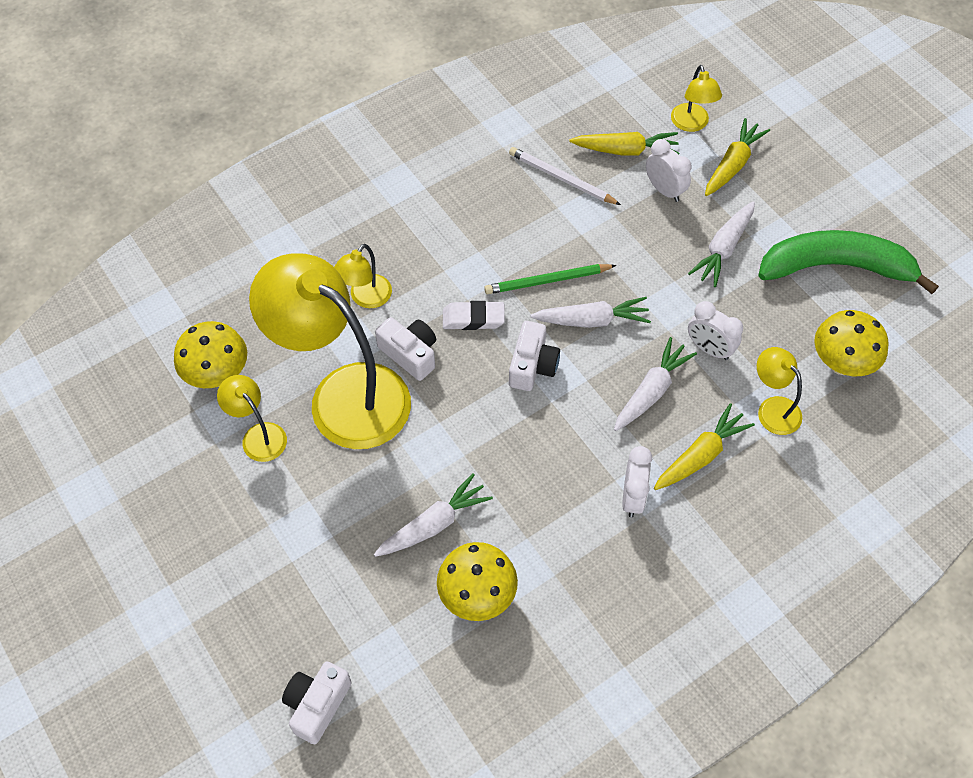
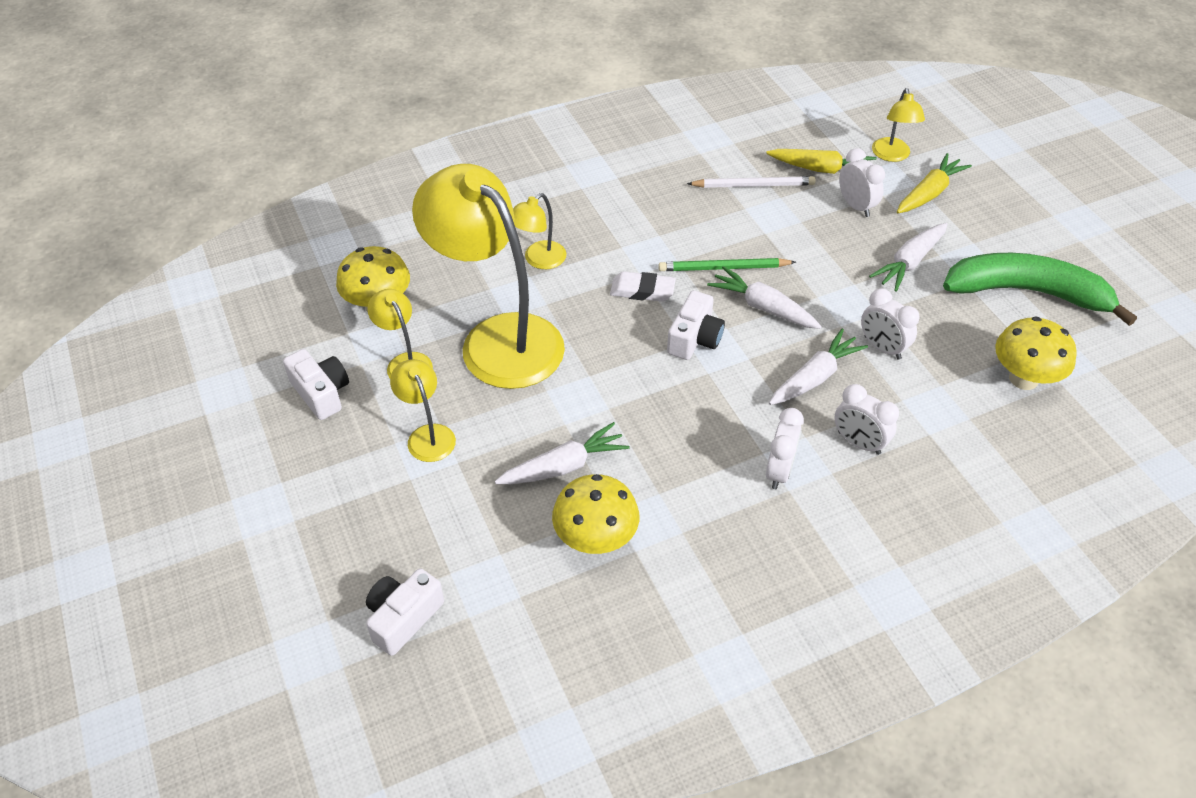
camera: 10 degrees right, 10 degrees down
white camera [375,317,436,381] -> white camera moved to [283,349,349,420]
white pencil [509,147,621,205] -> white pencil turned 135 degrees clockwise [687,176,816,188]
white carrot [530,297,651,328] -> white carrot turned 150 degrees counterclockwise [707,266,822,329]
yellow carrot [654,403,755,490] -> white clock [834,384,899,455]
yellow lamp [757,347,802,435] -> yellow lamp moved to [390,359,456,462]

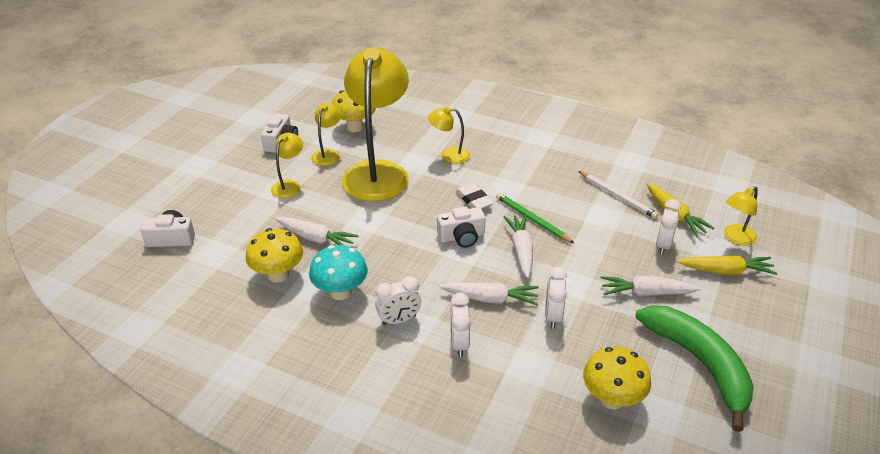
camera: 50 degrees right, 10 degrees down
none -> turquoise mushroom [309,245,368,300]

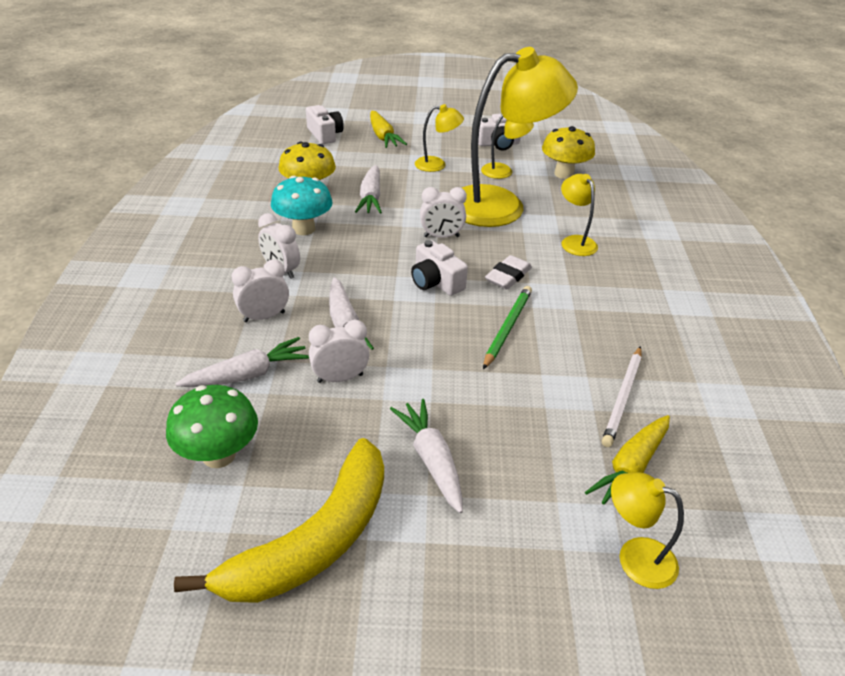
camera: 65 degrees right, 0 degrees up
white carrot [503,215,533,278] -> white carrot moved to [175,337,309,387]
yellow mushroom [583,347,651,409] -> green mushroom [166,385,258,468]
green banana [636,305,754,432] -> yellow banana [174,438,384,603]
white clock [656,199,681,255] -> white clock moved to [420,187,467,238]
yellow carrot [678,255,778,275] -> yellow carrot moved to [370,111,407,148]

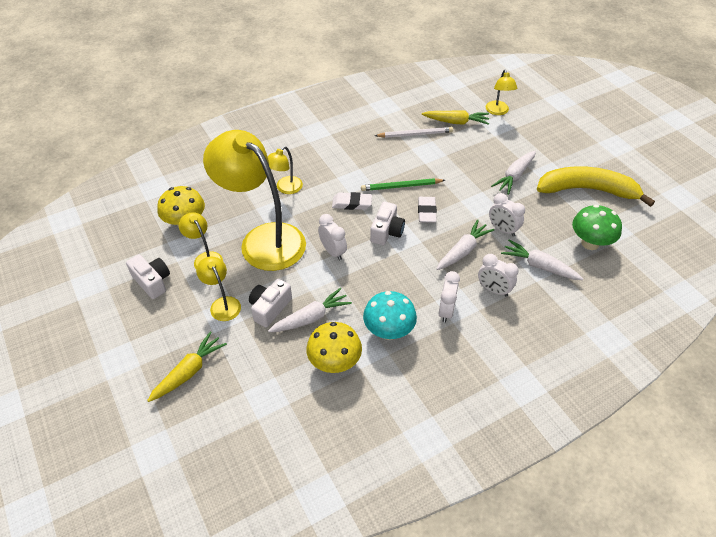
camera: 120 degrees left, 10 degrees up
white camera [306,105,344,144] -> white camera moved to [249,279,292,327]
none -> white eraser [418,197,437,223]

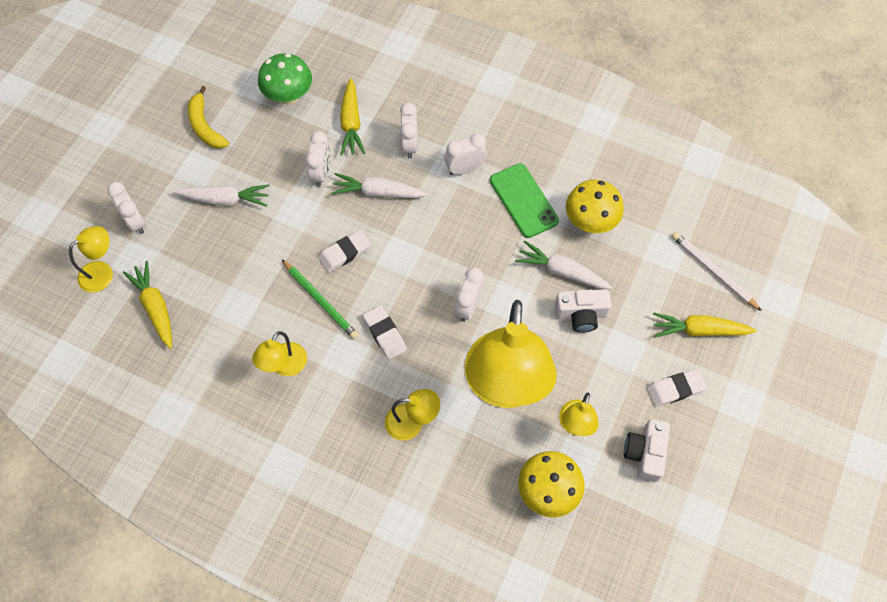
camera: 125 degrees left, 15 degrees up
yellow lamp [196,256,241,321] -> yellow lamp moved to [252,331,307,376]
turquoise mushroom [363,291,417,340] -> green phone [490,163,559,238]
white camera [370,202,405,245] -> none
white pencil [375,127,453,138] -> white pencil moved to [672,232,762,311]
white carrot [501,239,583,280] -> yellow carrot [340,78,365,156]
yellow banana [537,166,655,207] -> yellow banana [188,86,229,149], size x0.57
none -> white clock [107,182,146,234]
none -> white eraser [647,369,707,407]

